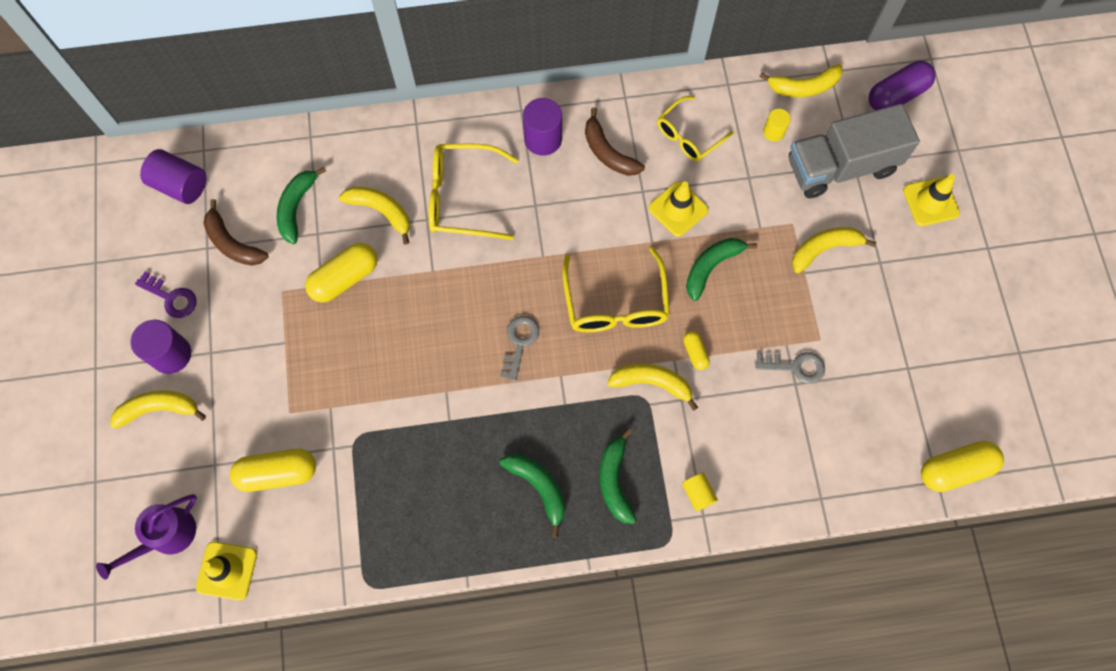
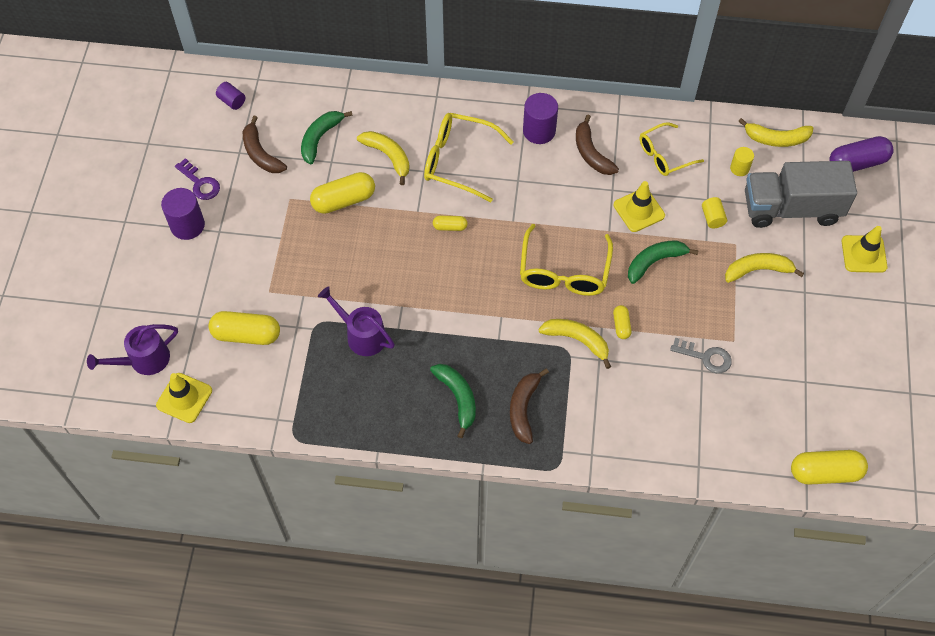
camera: 15 degrees right, 10 degrees down
yellow banana [110,390,206,429] -> none
purple cylinder [140,149,206,204] -> purple cylinder [216,82,245,110], size x0.58
grey key [500,316,540,381] -> none
green banana [599,428,636,524] -> brown banana [510,368,549,444]
yellow cylinder [682,473,718,511] -> yellow cylinder moved to [702,197,727,228]
none -> purple watering can [318,286,395,356]
none -> yellow capsule [433,216,468,231]

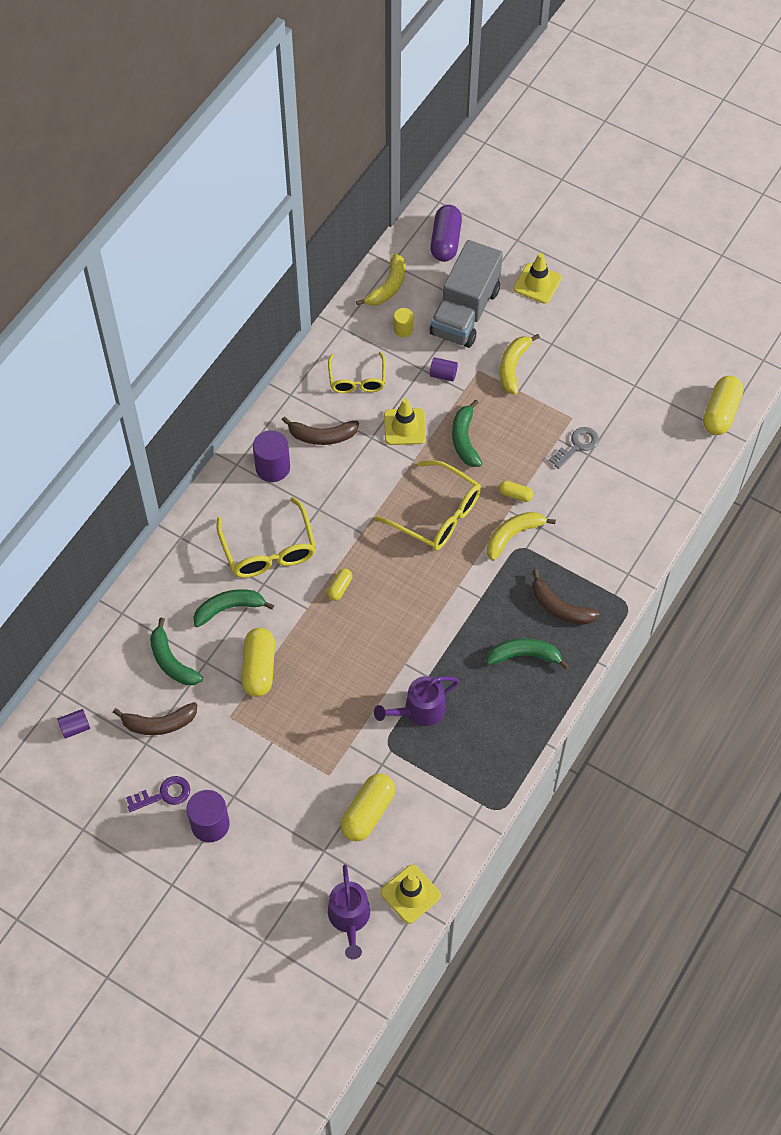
camera: 65 degrees left, 0 degrees up
yellow banana [357,131,410,185] -> green banana [194,589,274,627]
yellow glasses [424,113,513,202] -> yellow glasses turned 60 degrees counterclockwise [216,497,316,578]
yellow cylinder [702,197,727,228] -> purple cylinder [429,357,458,381]

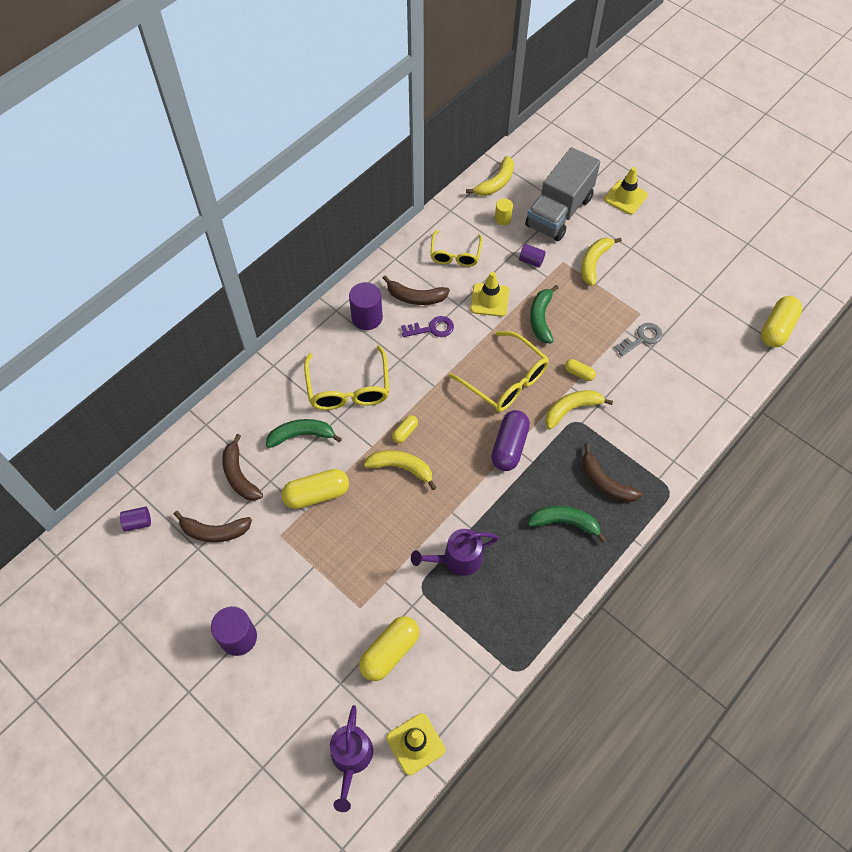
camera: 10 degrees right, 0 degrees up
purple key [126,776,190,812] -> purple key moved to [401,316,454,337]
green banana [150,618,203,685] -> brown banana [222,434,263,501]
yellow capsule [241,628,275,697] -> yellow capsule turned 60 degrees clockwise [282,469,349,509]
purple capsule [430,205,462,262] -> purple capsule moved to [491,410,530,471]
none -> yellow banana [364,450,437,490]

